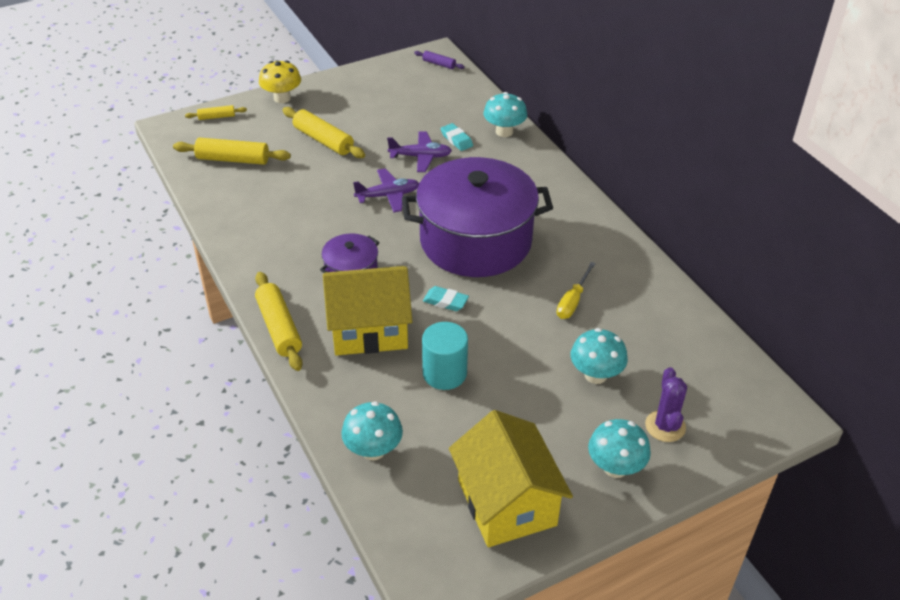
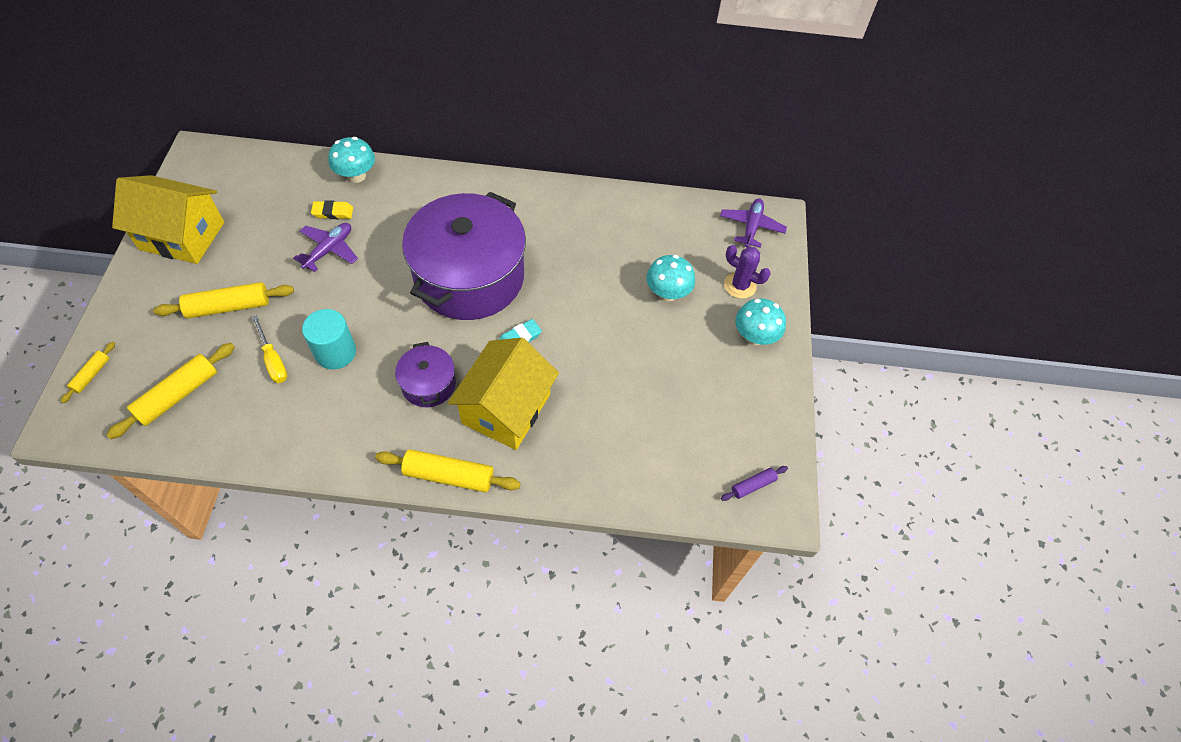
camera: 60 degrees left, 15 degrees up
yellow mushroom [259,61,301,103] -> none
turquoise mushroom [341,401,403,460] -> none
purple plane [353,168,419,213] -> purple plane moved to [720,198,787,248]
purple rolling pin [414,51,465,69] -> purple rolling pin moved to [721,466,788,501]
turquoise cylinder [422,322,468,390] -> turquoise cylinder moved to [302,309,356,370]
turquoise eraser [441,123,473,151] -> yellow eraser [311,200,353,219]
yellow house [449,410,573,547] -> yellow house moved to [112,175,224,264]
yellow screwdriver [556,262,596,319] -> yellow screwdriver moved to [252,315,288,383]

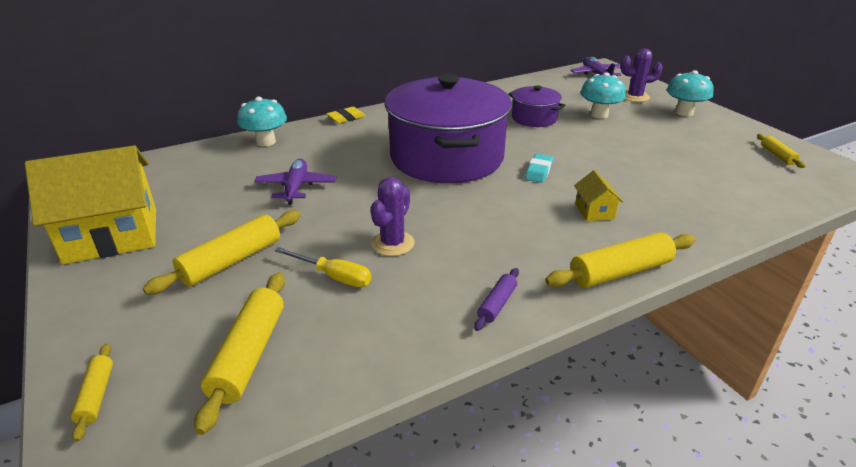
camera: 30 degrees left, 25 degrees down
turquoise cylinder [302,309,356,370] -> purple cactus [371,177,415,256]
yellow eraser [311,200,353,219] -> yellow eraser moved to [326,107,365,124]
purple pot [395,342,456,407] -> purple pot moved to [508,85,566,127]
yellow house [448,338,559,450] -> yellow house [574,170,623,221], size x0.43
purple rolling pin [721,466,788,501] -> purple rolling pin moved to [474,268,519,331]
none -> yellow rolling pin [757,134,805,168]

